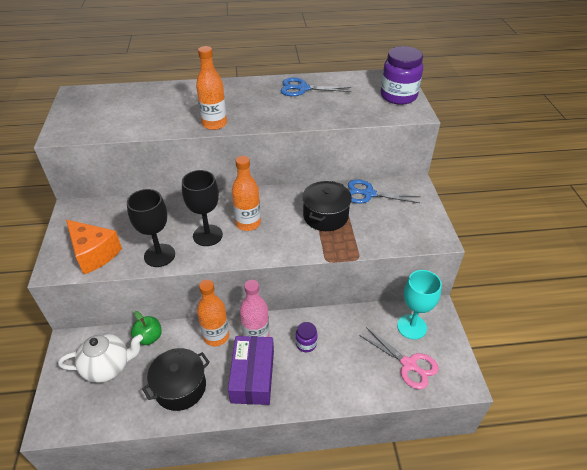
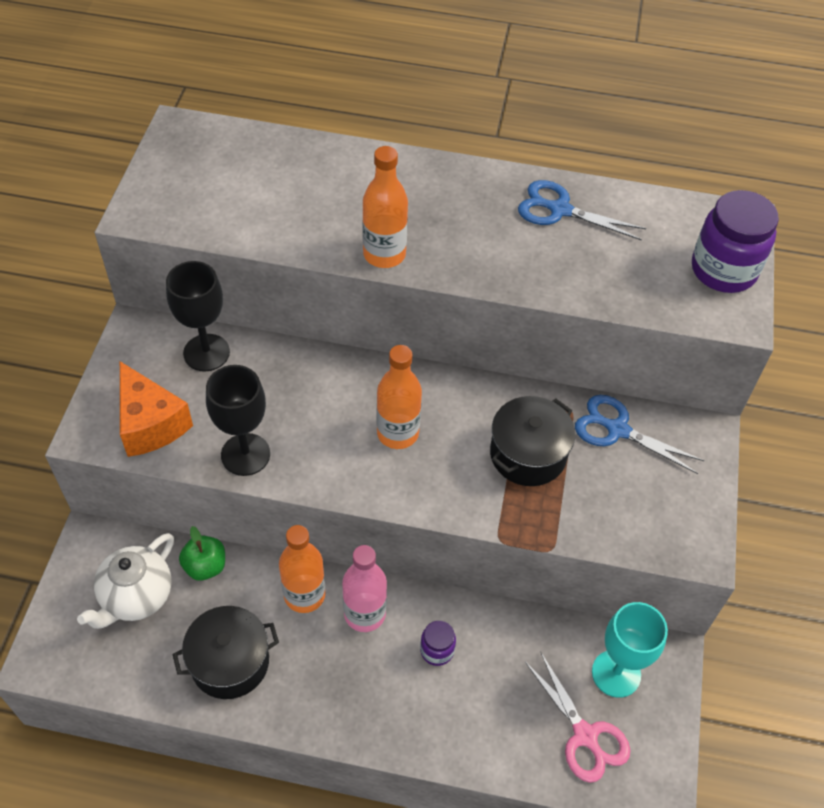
camera: 15 degrees right, 10 degrees up
white teapot [58,333,143,383] -> white teapot turned 120 degrees clockwise [77,533,174,629]
black goblet [182,170,223,246] -> black goblet moved to [166,261,230,371]
purple box [228,336,274,405] -> none

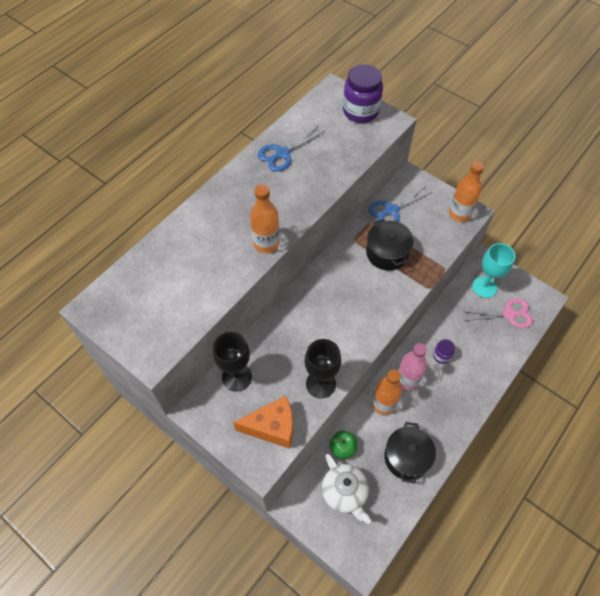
camera: 60 degrees left, 5 degrees up
orange bottle [377,345,422,449] -> orange bottle moved to [449,161,484,222]

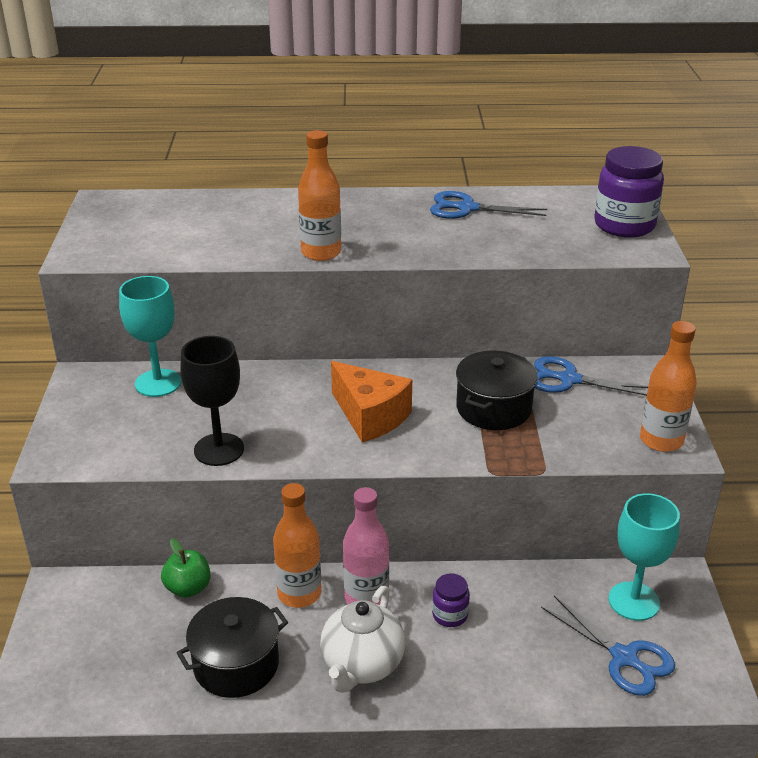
camera: 50 degrees right, 25 degrees down
black goblet [213,332,252,392] -> turquoise goblet [119,276,181,397]
orange cheese [233,396,293,449] -> orange cheese moved to [331,361,412,442]
white teapot [322,454,371,524] -> white teapot moved to [320,586,405,693]
pink scissors [462,299,533,328] -> blue scissors [541,596,675,696]

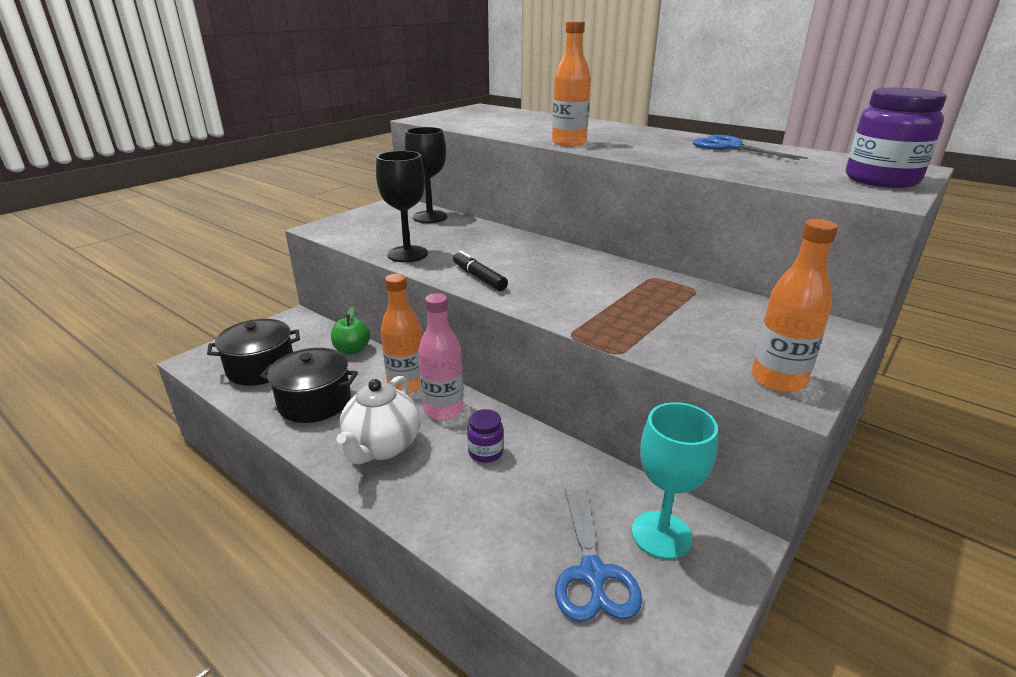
camera: 40 degrees right, 5 degrees down
turquoise goblet [119,276,181,397] -> black goblet [405,127,447,223]
white teapot [320,586,405,693] -> white teapot turned 45 degrees counterclockwise [336,376,420,464]
orange cheese [331,361,412,442] -> none
black pot [456,351,537,430] -> black pot moved to [207,319,300,386]
blue scissors [534,356,648,396] -> none
none -> black marker [453,251,508,291]

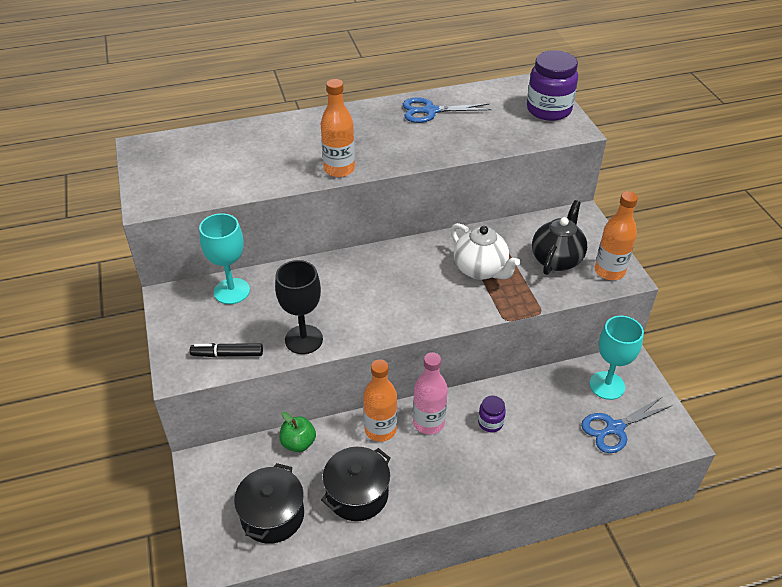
camera: 55 degrees left, 15 degrees up
white teapot [336,376,420,464] -> white teapot moved to [451,223,520,280]
black goblet [405,127,447,223] -> turquoise goblet [199,213,250,304]
black marker [453,251,508,291] -> black marker moved to [190,343,263,357]
blue scissors [555,487,642,622] -> blue scissors turned 120 degrees clockwise [581,397,671,453]
none -> black teapot [532,200,587,275]

